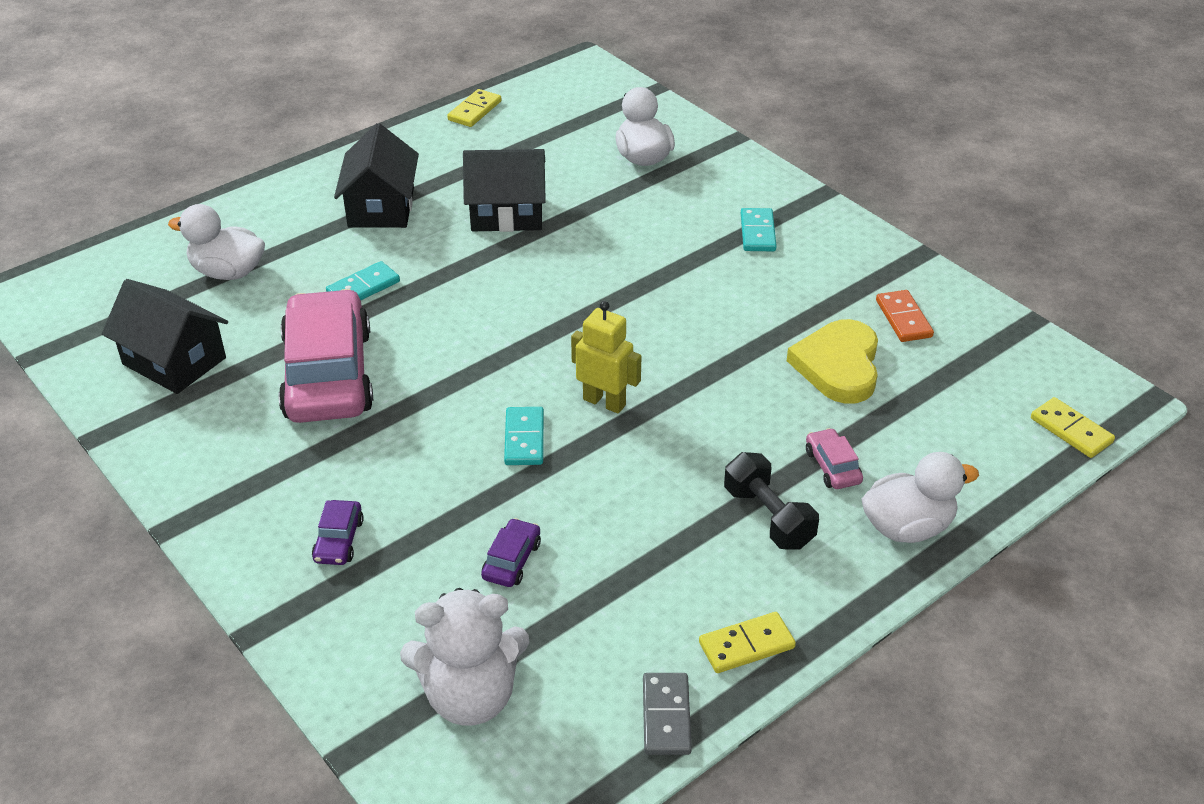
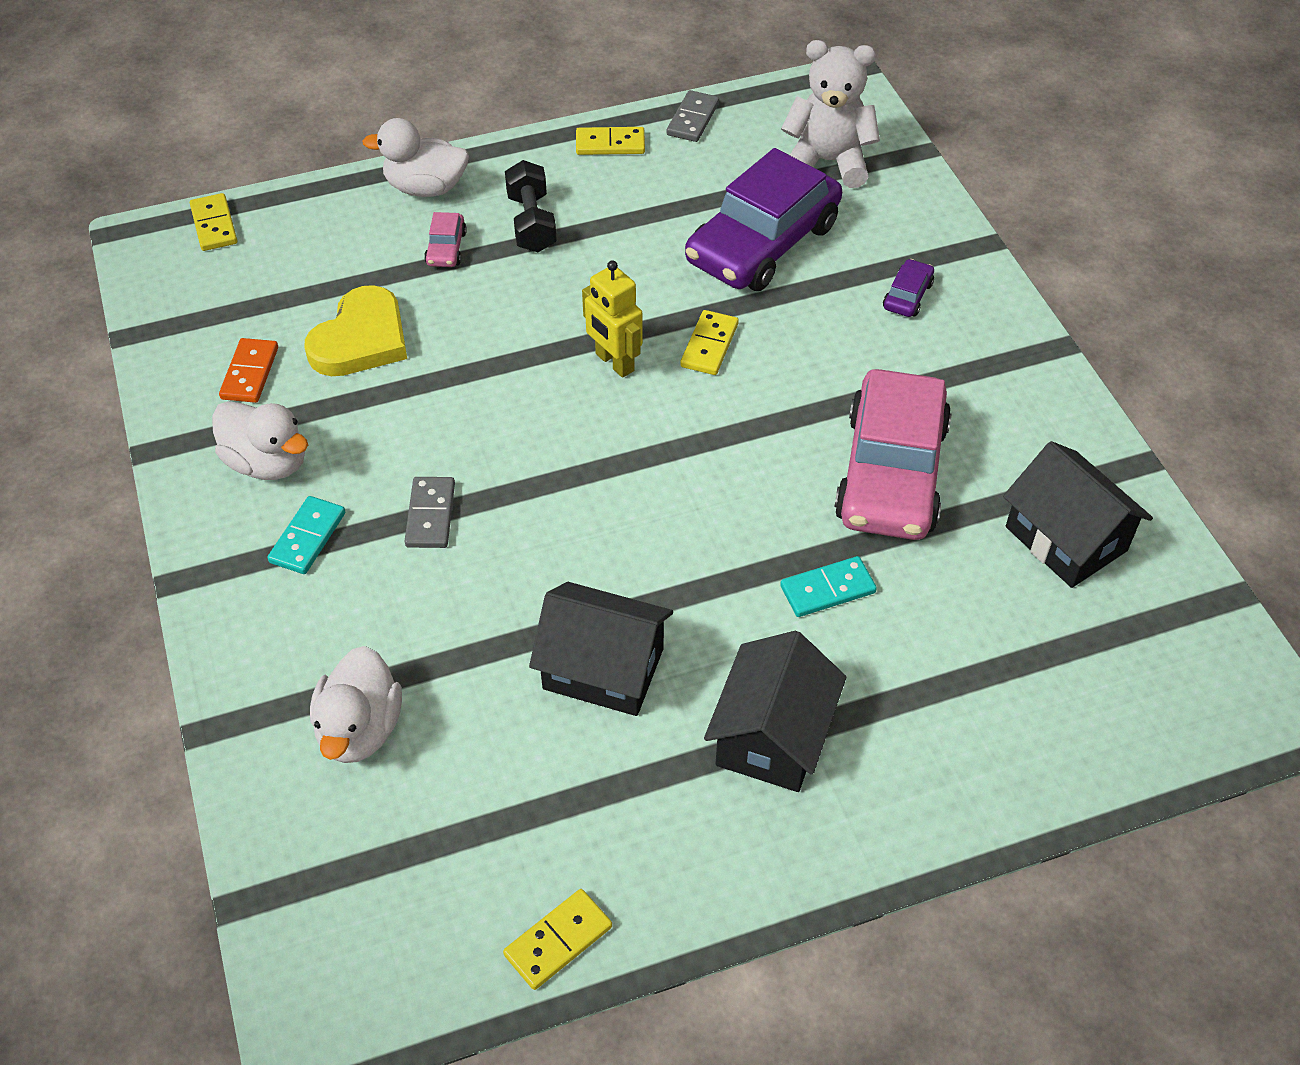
camera: 160 degrees left, 10 degrees up
white duck [168,204,265,280] -> white duck moved to [212,401,308,480]
purple car [481,518,541,587] -> purple car [685,148,842,291], size x2.50
turquoise domino [504,407,544,465] -> yellow domino [680,310,739,375]
none -> grey domino [405,477,455,548]

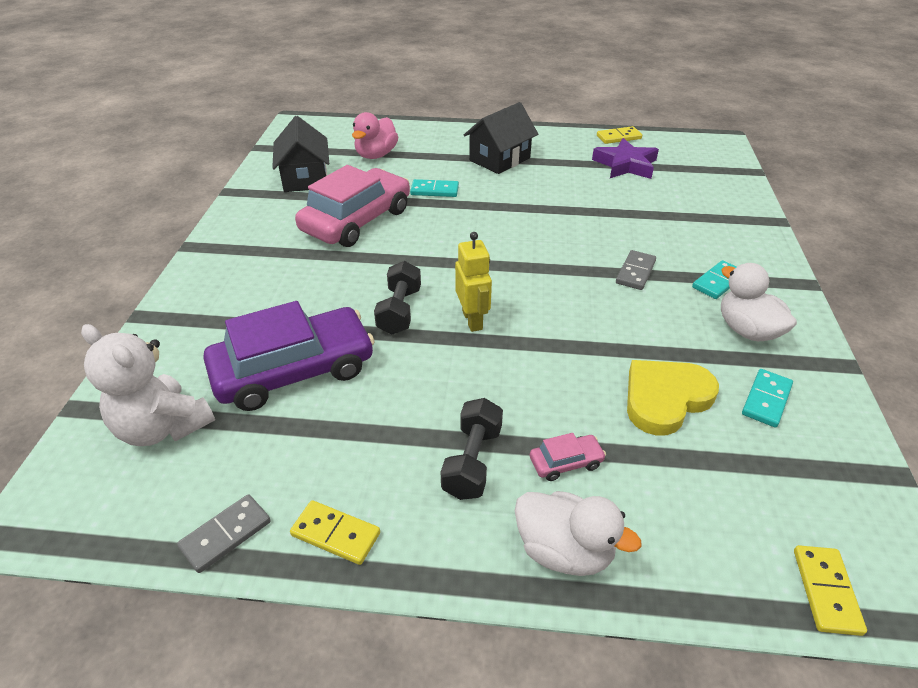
camera: 155 degrees left, 10 degrees down
orange domino [219,338,278,403] -> turquoise domino [742,369,793,427]
white duck [310,646,402,763] -> none
pink car [424,212,467,267] -> pink car turned 45 degrees clockwise [530,433,606,481]
black house [529,582,673,716] -> none
yellow domino [680,310,739,375] -> black dumbbell [374,261,421,335]
purple car [883,259,934,317] -> none
none -> pink duck [352,112,398,159]
none -> purple star [592,138,659,179]

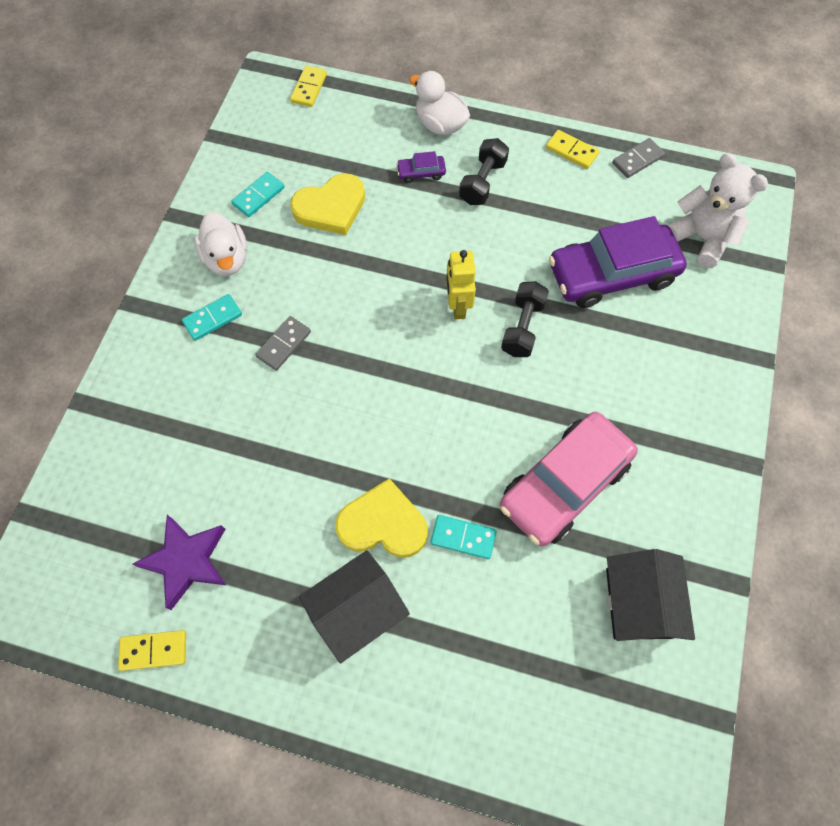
camera: 170 degrees left, 25 degrees up
pink duck [352,112,398,159] -> none
pink car [530,433,606,481] -> purple car [396,151,446,183]
none -> yellow heart [335,478,428,558]

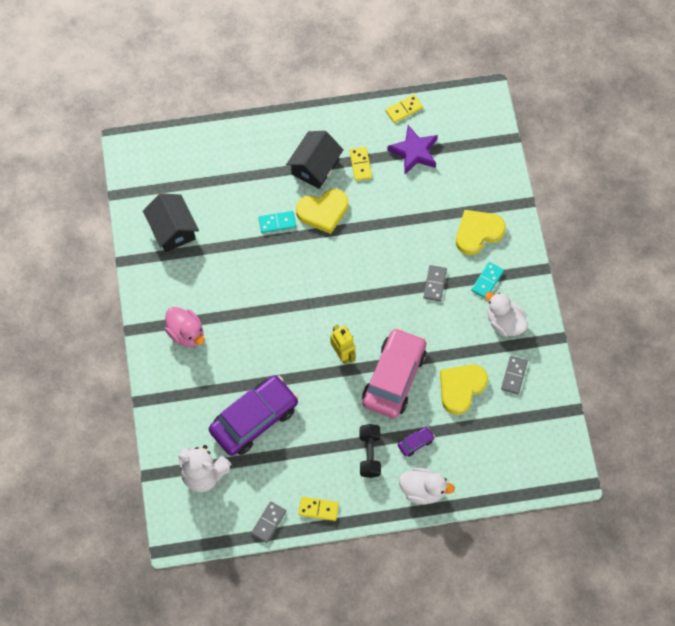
camera: 155 degrees right, 0 degrees up
turquoise domino [231,172,284,217] -> grey domino [501,356,528,394]
yellow domino [290,65,327,107] -> yellow domino moved to [350,147,372,181]
pink car [500,412,638,546] -> pink car moved to [362,328,426,418]
black dumbbell [501,281,549,357] -> none
none -> pink duck [165,307,204,347]
none -> yellow heart [456,210,506,255]

